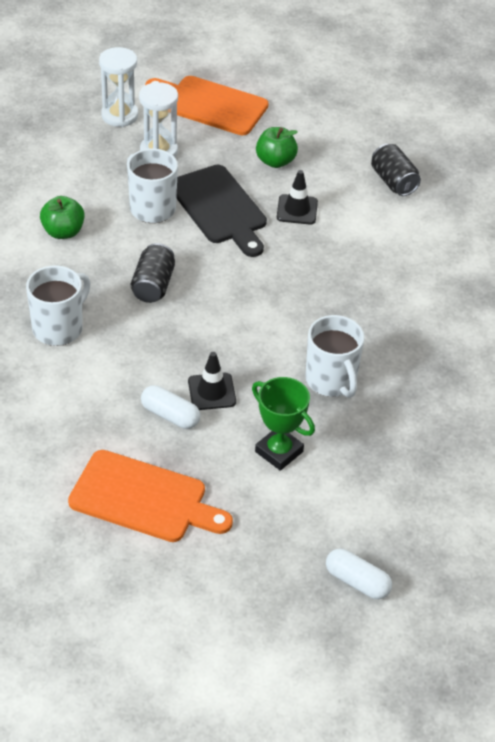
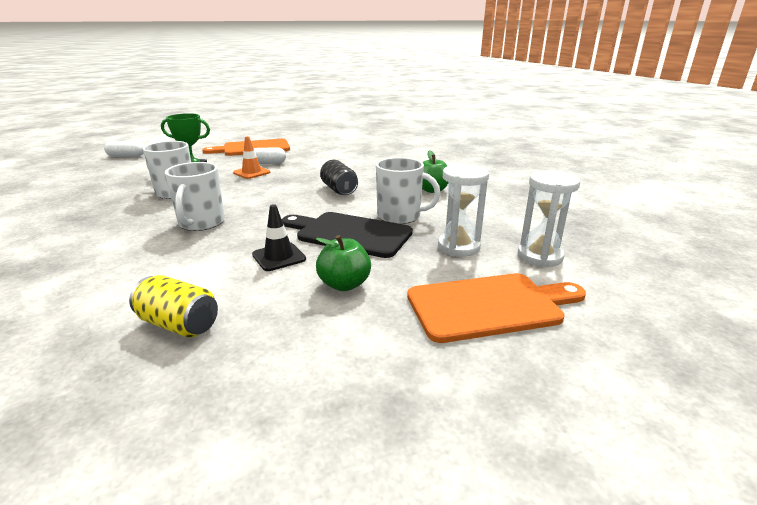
camera: 145 degrees right, 20 degrees down
white mug [26,265,91,346] -> white mug moved to [165,162,225,231]
black traffic cone [188,352,236,410] -> orange traffic cone [233,136,270,179]
black can [371,144,421,196] -> yellow can [129,275,218,338]

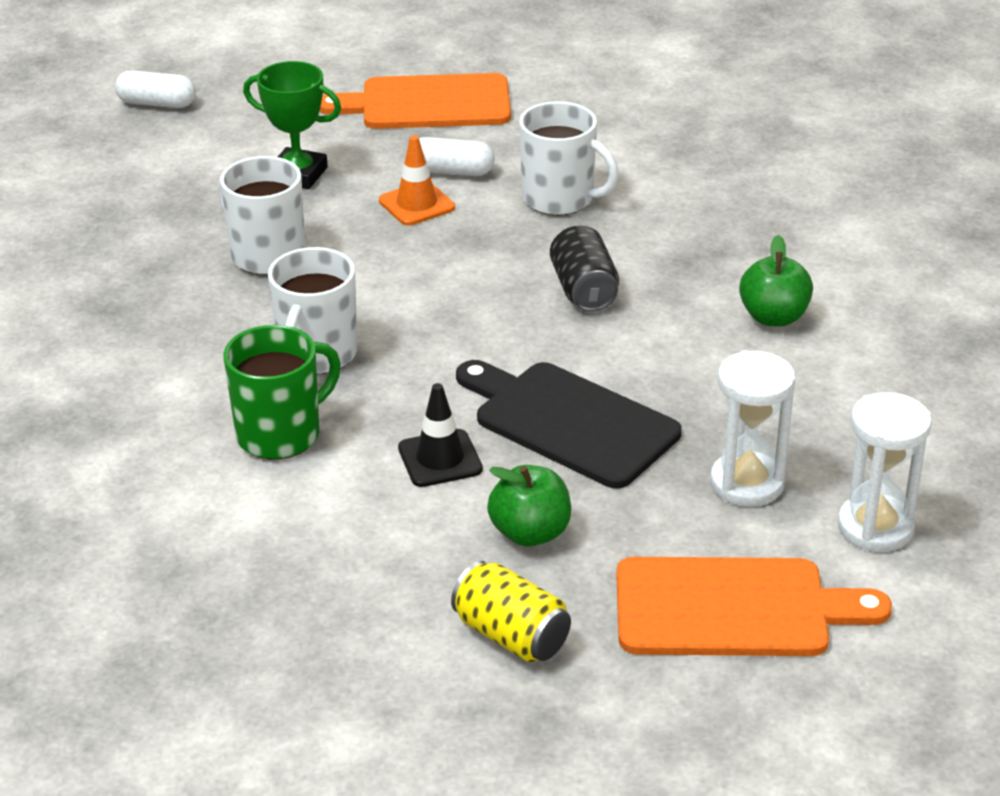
camera: 15 degrees right, 10 degrees up
yellow can [129,275,218,338] -> yellow can moved to [451,561,571,662]
white mug [376,157,441,224] -> white mug moved to [519,101,619,215]
none -> green mug [224,325,341,459]

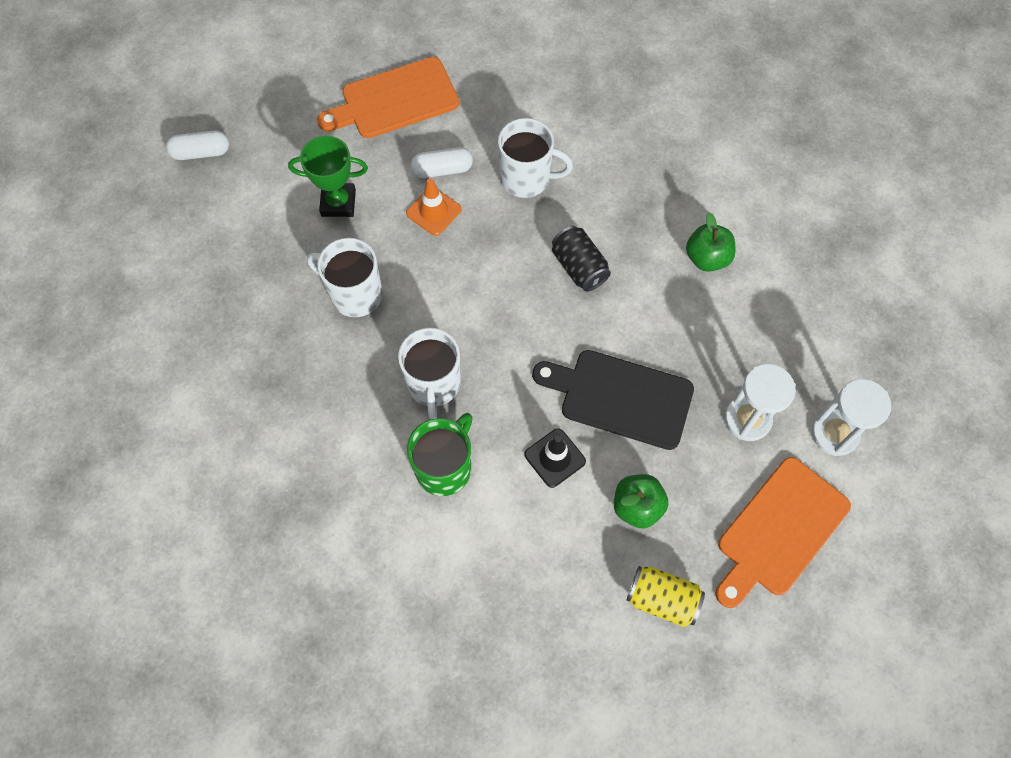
camera: 20 degrees left, 30 degrees up
orange cutting board [616,557,892,656] -> orange cutting board turned 150 degrees clockwise [715,457,851,608]

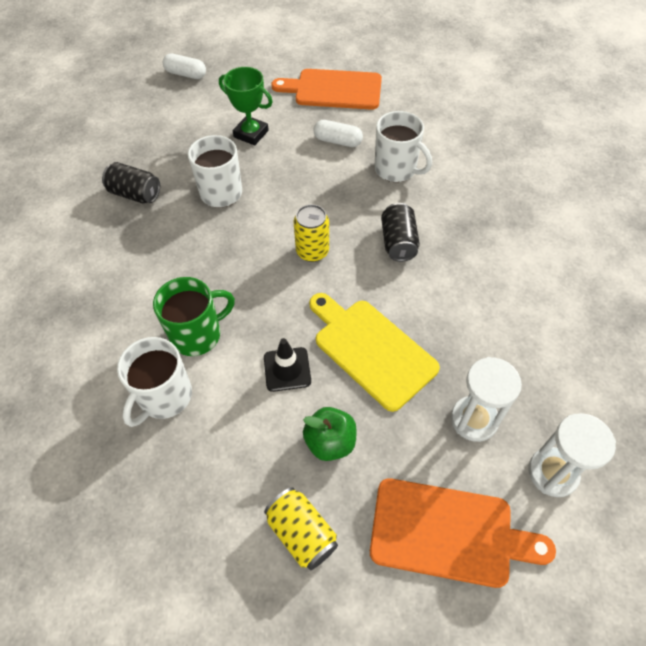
camera: 30 degrees right, 10 degrees down
white mug [398,328,461,419] -> white mug moved to [117,337,192,427]
orange traffic cone [406,178,462,236] -> none
black cutting board [532,350,694,450] -> yellow cutting board [309,293,440,412]
green apple [686,212,736,272] -> none
orange cutting board [715,457,851,608] -> orange cutting board turned 150 degrees counterclockwise [370,478,556,588]
none -> black can [102,162,160,203]
none -> yellow can [293,204,329,262]

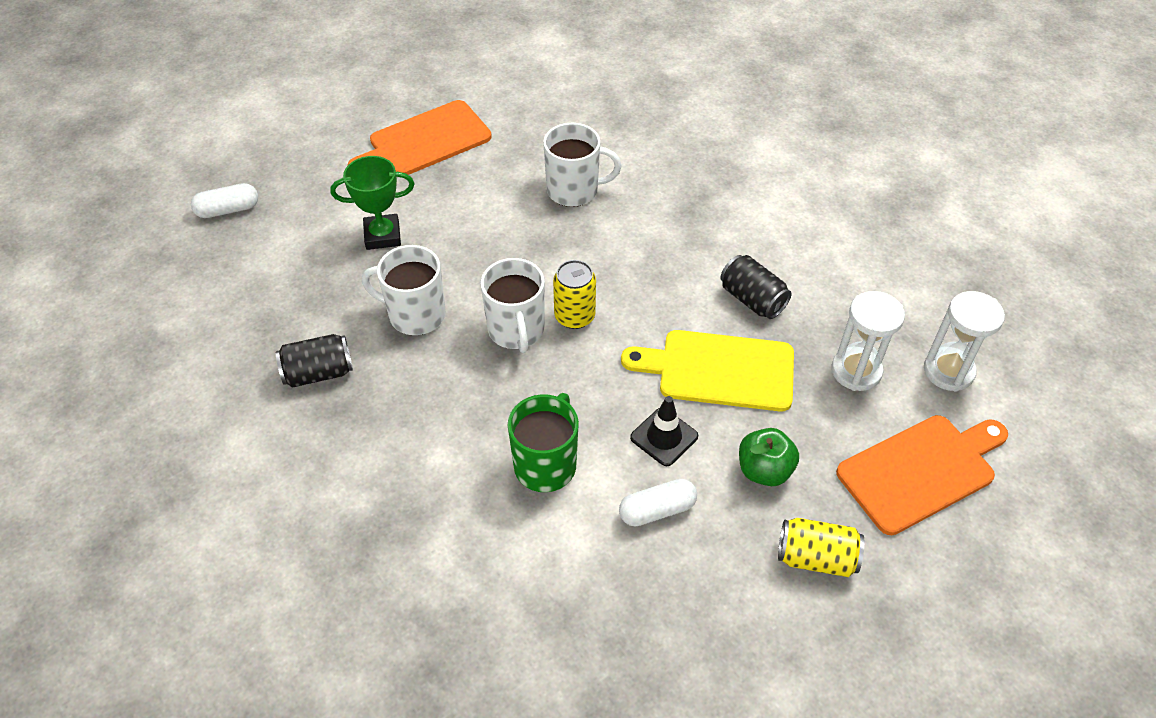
camera: 40 degrees left, 5 degrees down
white mug [117,337,192,427] -> white mug moved to [481,258,545,353]
white capsule [313,120,363,147] -> white capsule moved to [619,479,697,526]
black can [381,203,420,262] -> black can moved to [720,255,792,319]

